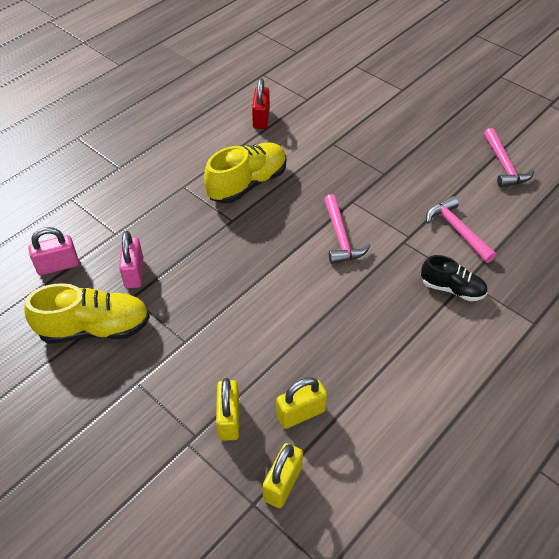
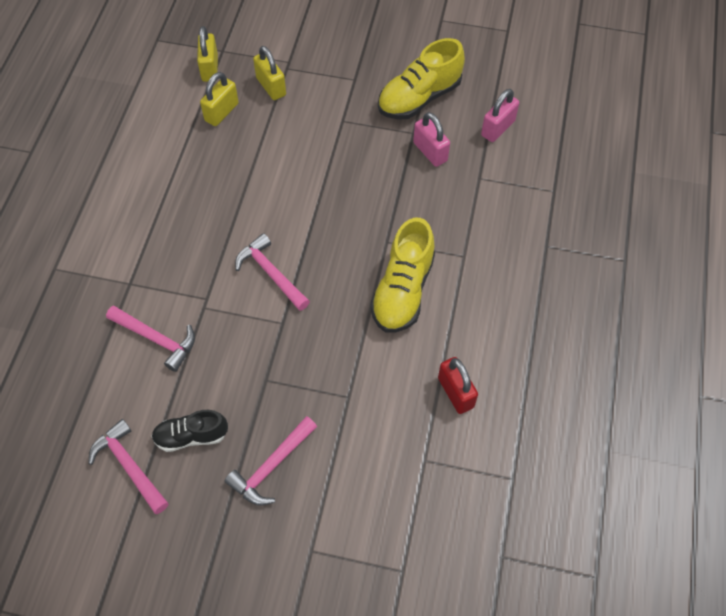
camera: 150 degrees right, 10 degrees up
black shoe [421,255,488,301] -> black shoe moved to [151,410,228,452]
none -> pink hammer [225,416,317,505]

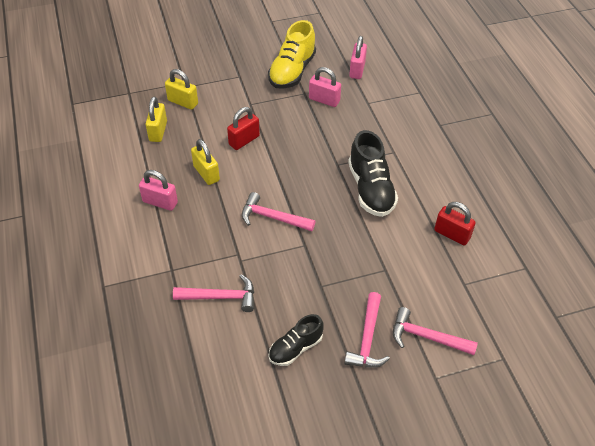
camera: 30 degrees left, 10 degrees down
pink hammer [88,419,169,514] -> pink hammer moved to [393,307,478,355]
yellow padlock [197,26,218,82] -> yellow padlock moved to [191,139,220,185]
yellow shoe [370,218,435,333] -> black shoe [348,130,398,217]
none -> pink padlock [139,170,178,211]
none -> red padlock [227,107,260,150]

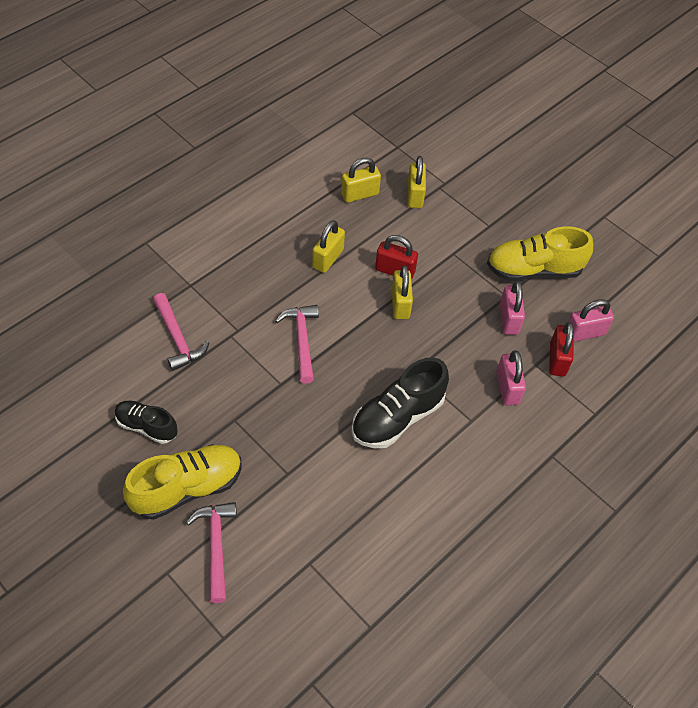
camera: 60 degrees right, 5 degrees up
pink padlock [139,170,178,211] -> pink padlock moved to [497,351,526,405]
pink hammer [344,292,390,368] -> yellow shoe [123,445,242,520]
red padlock [434,202,476,245] -> red padlock moved to [549,322,574,377]
none -> yellow padlock [392,265,413,319]

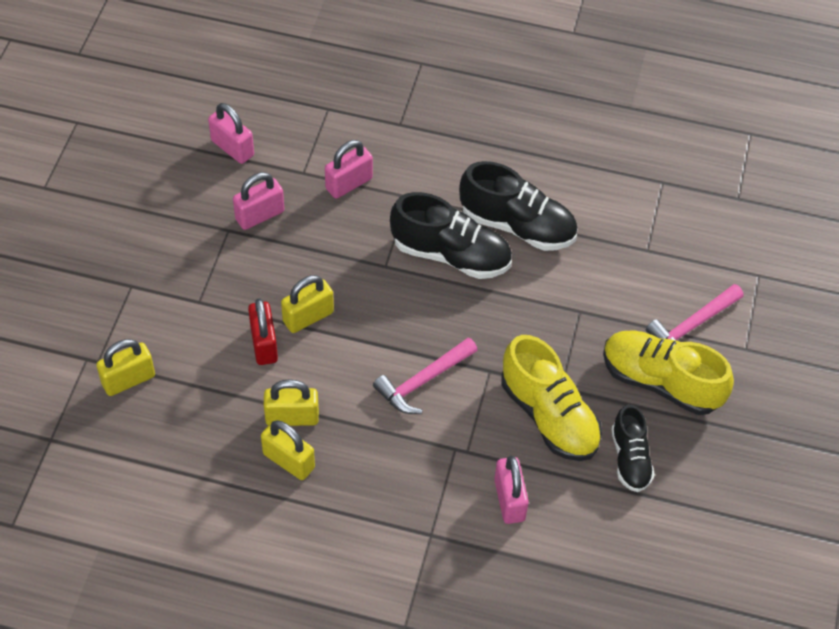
camera: 120 degrees left, 0 degrees up
pink hammer [153,293,209,371] -> pink padlock [494,456,529,524]
yellow padlock [341,158,381,203] -> yellow padlock moved to [261,420,315,480]
yellow shoe [487,226,593,281] -> yellow shoe moved to [501,335,602,461]
red padlock [549,322,574,377] -> none
none -> black shoe [459,161,577,251]

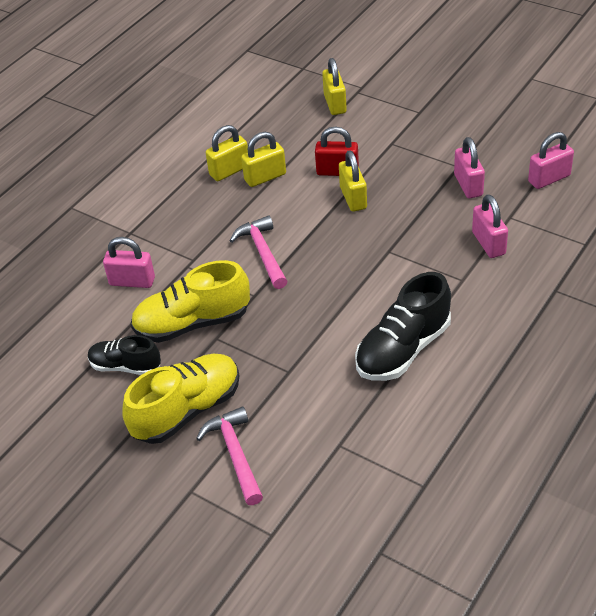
camera: 115 degrees right, 10 degrees down
yellow padlock [264,379,319,426] -> yellow padlock turned 45 degrees clockwise [241,132,286,187]
black shoe [390,192,512,279] -> none

